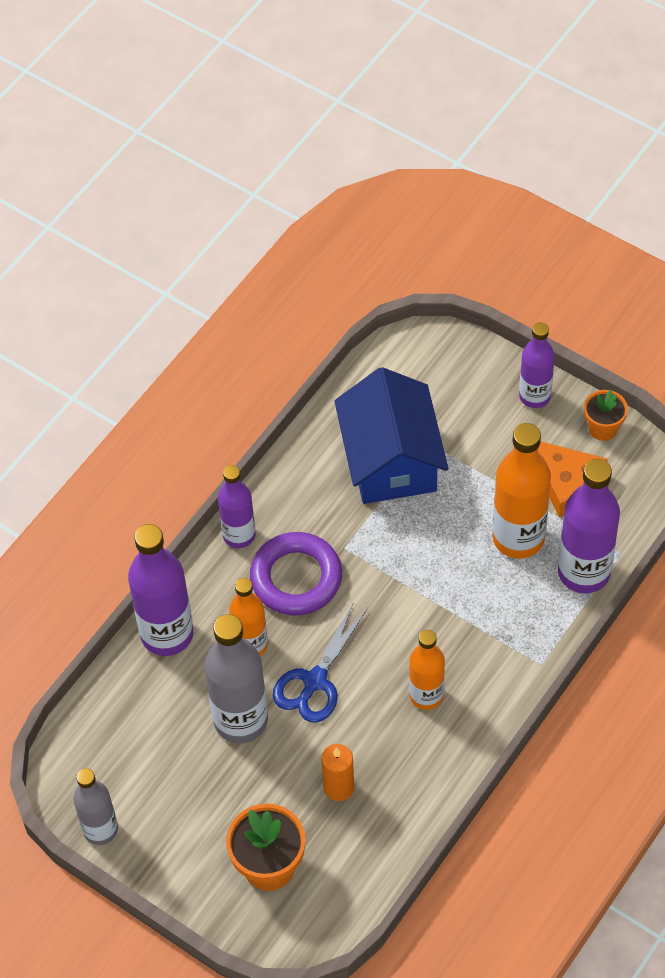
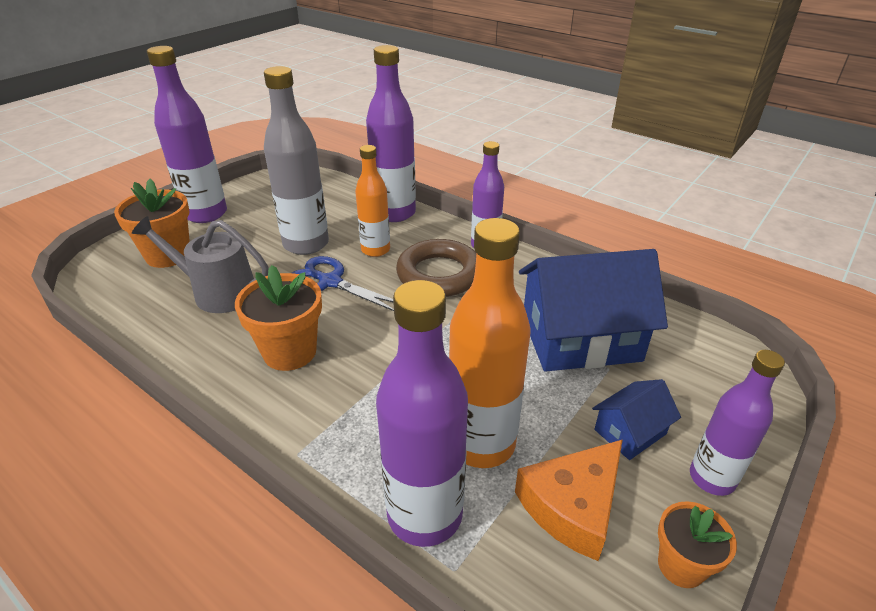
camera: 90 degrees right, 20 degrees down
grey bottle [73,768,118,845] -> none
purple ring [250,532,342,615] -> brown ring [396,239,476,297]
orange candle [321,744,354,801] -> grey watering can [132,216,268,313]
orange bottle [409,630,445,710] -> orange flower pot [235,265,322,371]
none -> purple bottle [147,46,227,223]
none -> blue house [592,379,681,460]

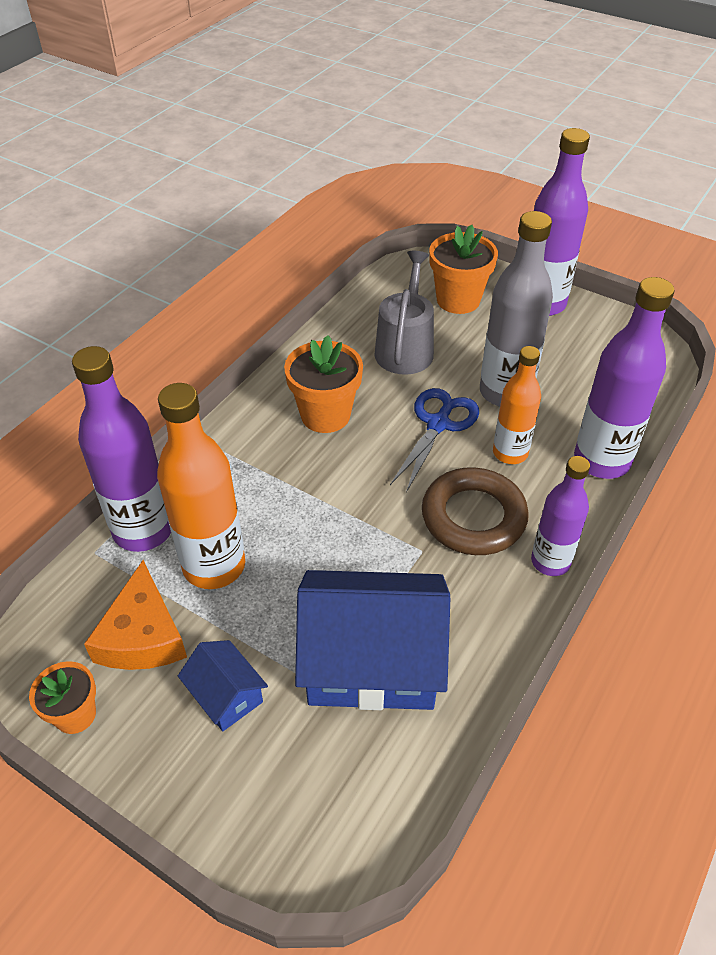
camera: 85 degrees right, 10 degrees up
orange cheese [515,439,623,561] -> orange cheese turned 135 degrees counterclockwise [84,560,187,670]
blue house [519,249,668,372] -> blue house turned 75 degrees counterclockwise [295,570,450,710]
purple bottle [690,350,785,496] -> none

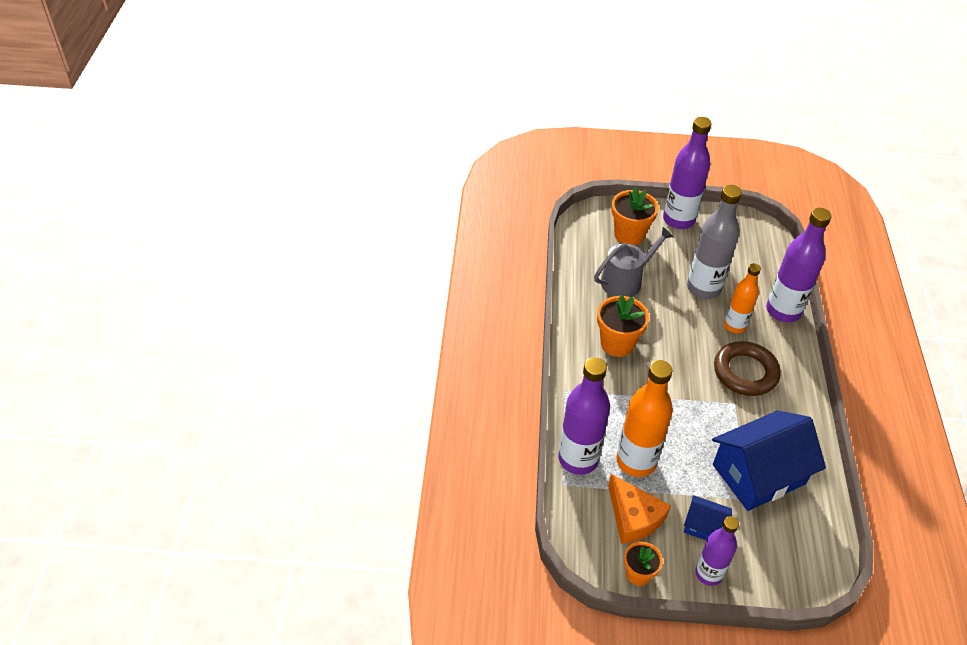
camera: 30 degrees left, 0 degrees up
grey watering can [375,251,434,375] -> grey watering can turned 75 degrees clockwise [594,227,674,297]
blue scissors [390,388,479,492] -> none
purple bottle [531,456,590,576] -> purple bottle moved to [695,516,739,586]

